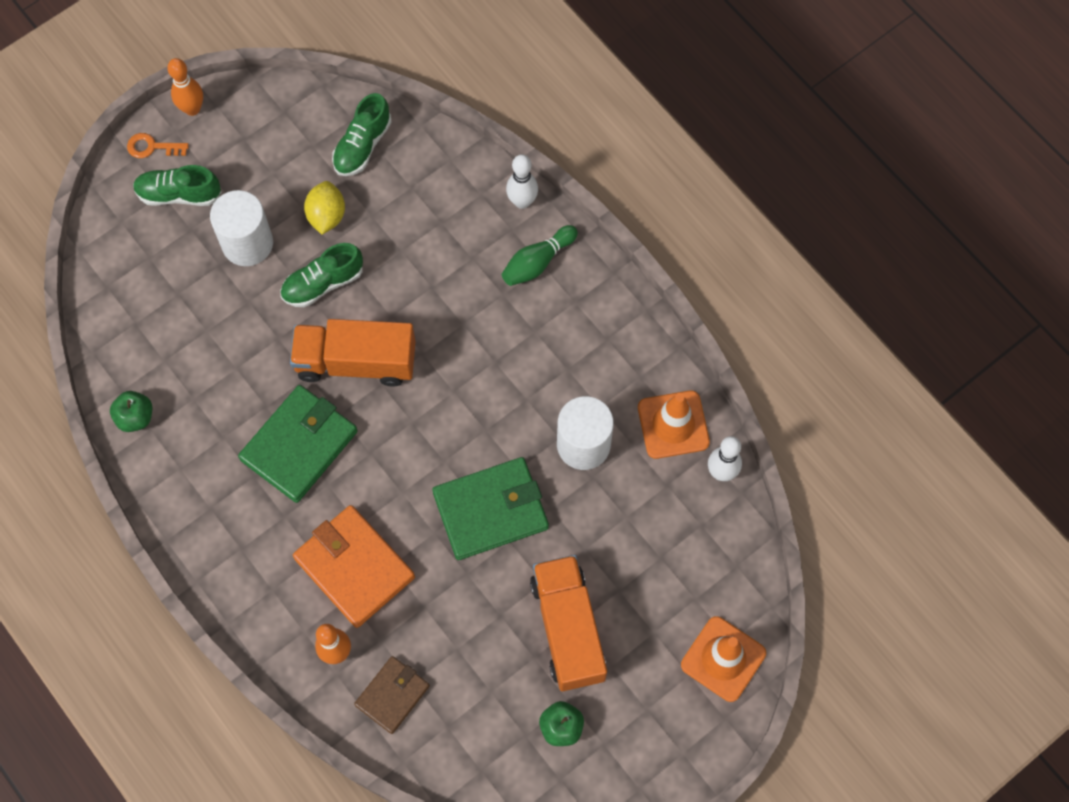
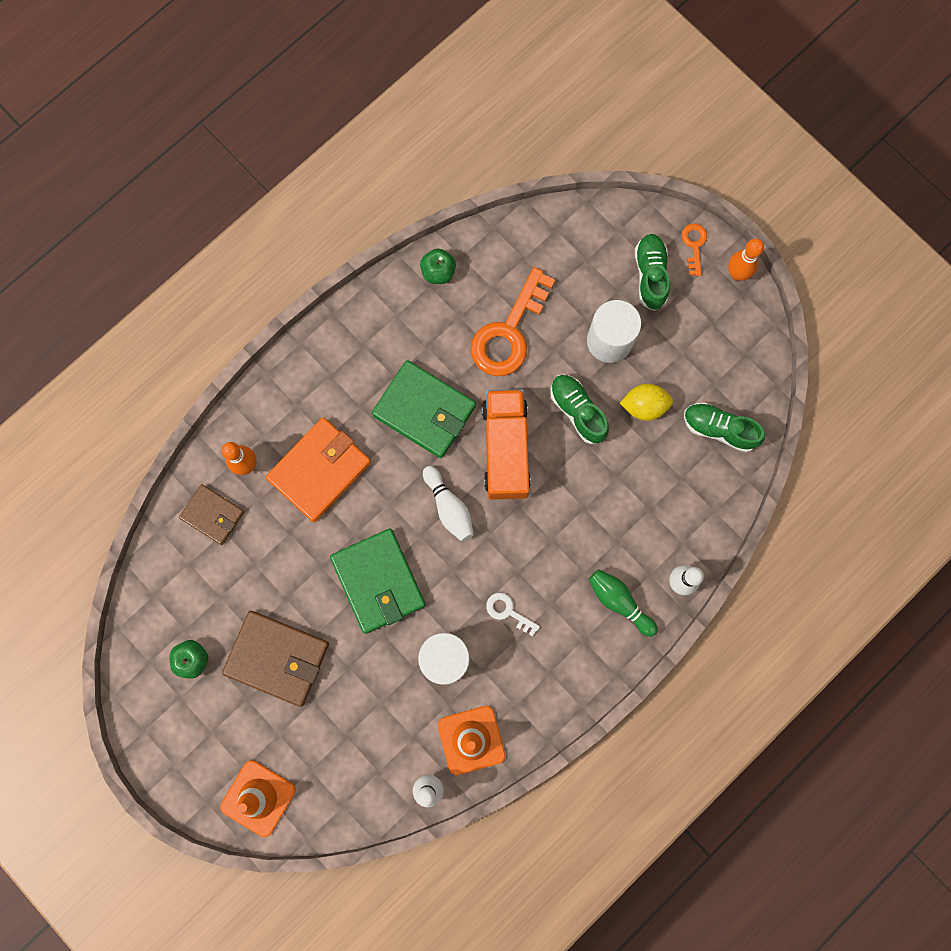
camera: 85 degrees right, 10 degrees up
orange truck [530,555,607,691] -> brown wallet [222,611,329,707]
none -> white bowling pin [423,466,474,542]
none -> orange key [471,267,555,376]
none -> white key [486,592,540,636]

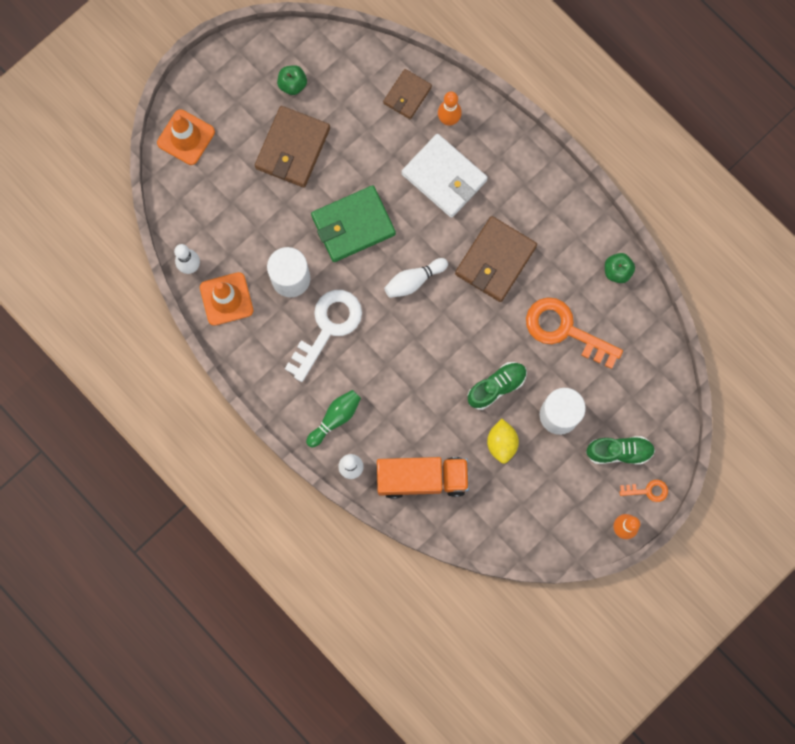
camera: 90 degrees right, 0 degrees up
orange wallet [266,417,371,522] -> white wallet [402,134,488,218]
green wallet [372,360,476,458] -> brown wallet [455,216,537,302]
orange truck [482,389,531,500] -> orange truck moved to [377,457,469,499]
white key [486,592,540,636] -> white key [285,290,362,382], size x2.15
green shoe [684,403,765,452] -> none

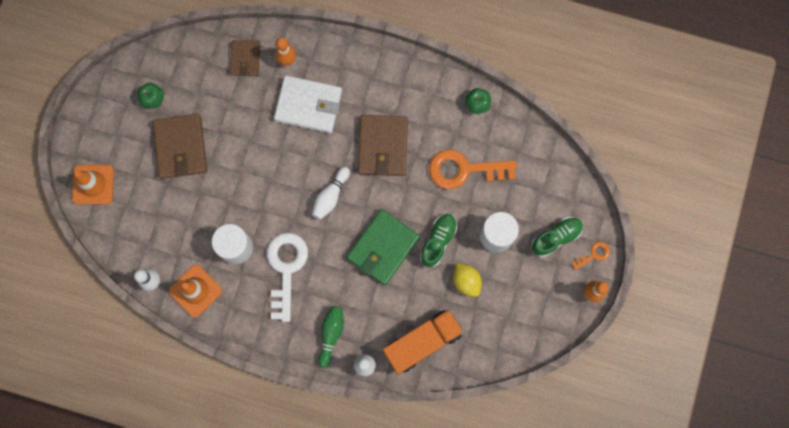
camera: 30 degrees left, 0 degrees up
green wallet [311,185,396,262] -> green wallet moved to [347,209,420,285]

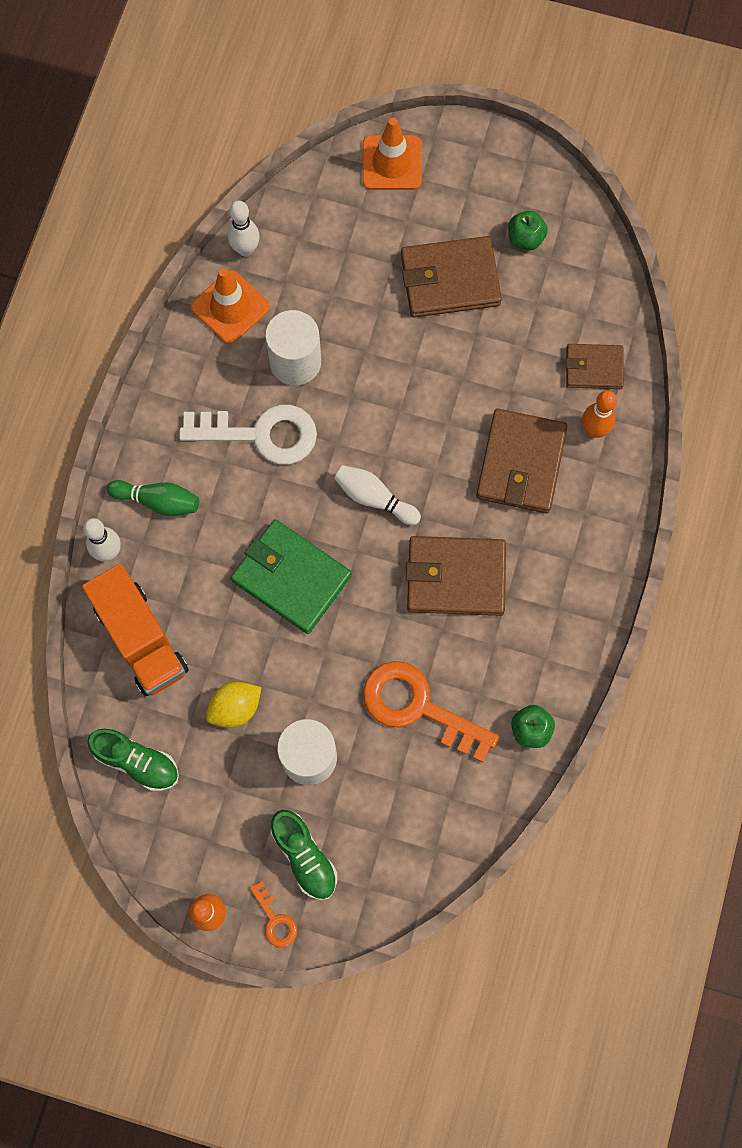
camera: 90 degrees right, 5 degrees down
white wallet [274,75,342,133] -> brown wallet [476,409,567,513]
green shoe [420,214,457,267] -> green shoe moved to [87,729,179,791]
orange key [429,149,517,189] -> orange key turned 60 degrees counterclockwise [363,661,499,762]

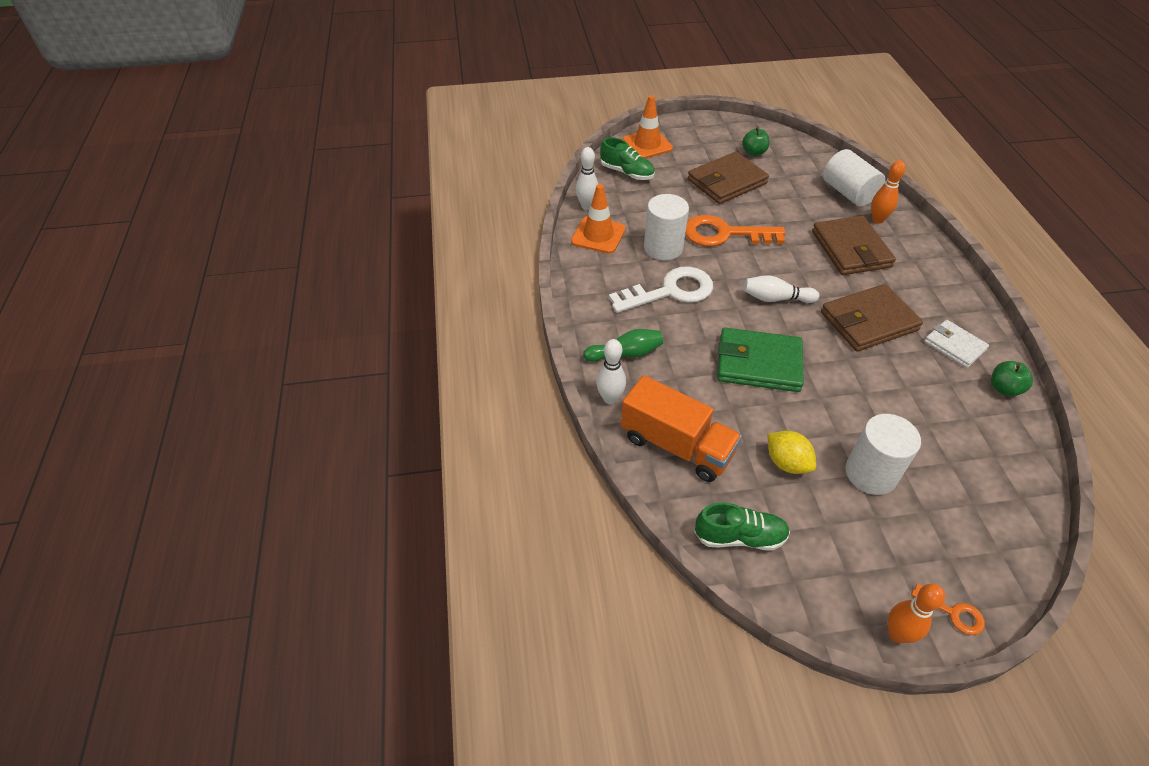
camera: 25 degrees left, 25 degrees down
yellow lemon [206,682,262,728] -> yellow lemon turned 75 degrees counterclockwise [767,431,816,474]
green shoe [271,810,337,900] -> green shoe moved to [600,137,655,180]
orange key [363,661,499,762] -> orange key moved to [685,215,785,246]
brown wallet [566,344,624,389] -> white cylinder [823,149,886,207]
none -> white wallet [924,320,989,368]

